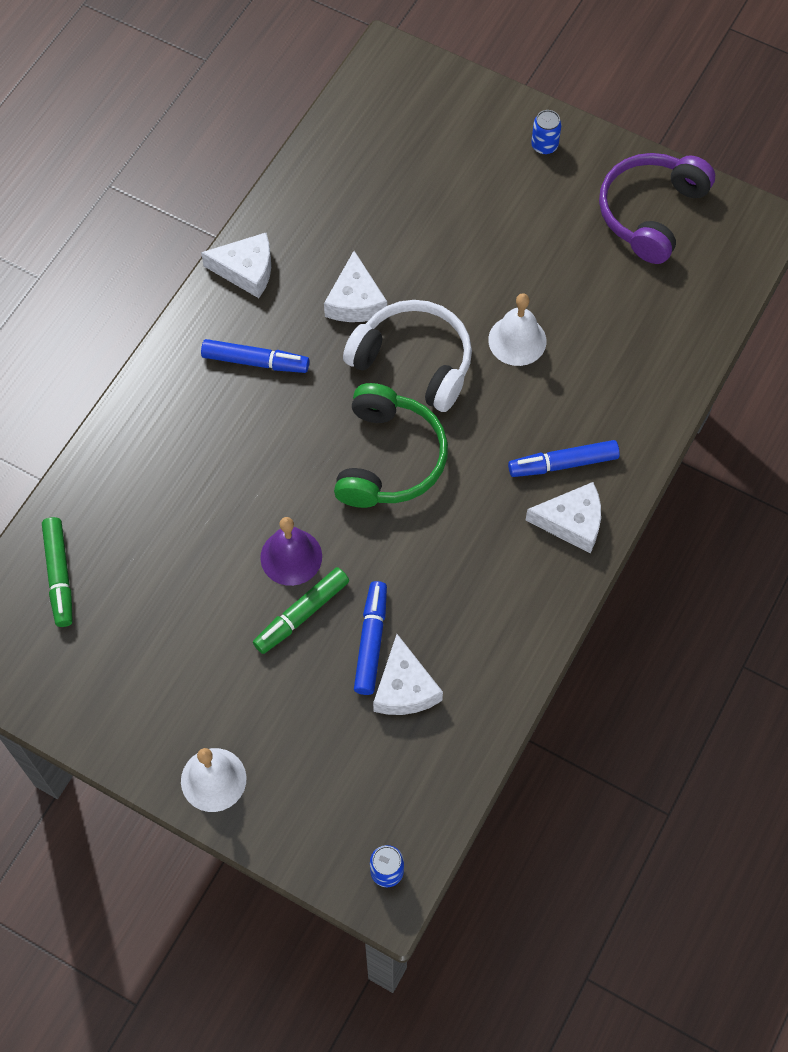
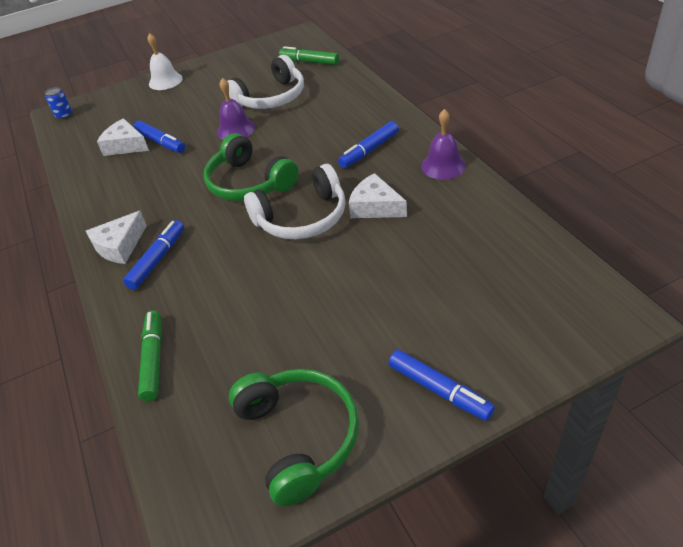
camera: 130 degrees right, 20 degrees down
white cheese [201,233,271,298] -> purple bell [421,109,466,180]
green marker [253,567,349,654] -> green marker moved to [138,310,162,401]
white bell [488,293,546,366] -> none
blue can [531,110,562,155] -> blue marker [388,349,495,421]
purple headphones [599,153,715,264] -> green headphones [229,369,359,506]
none -> white headphones [227,55,304,109]

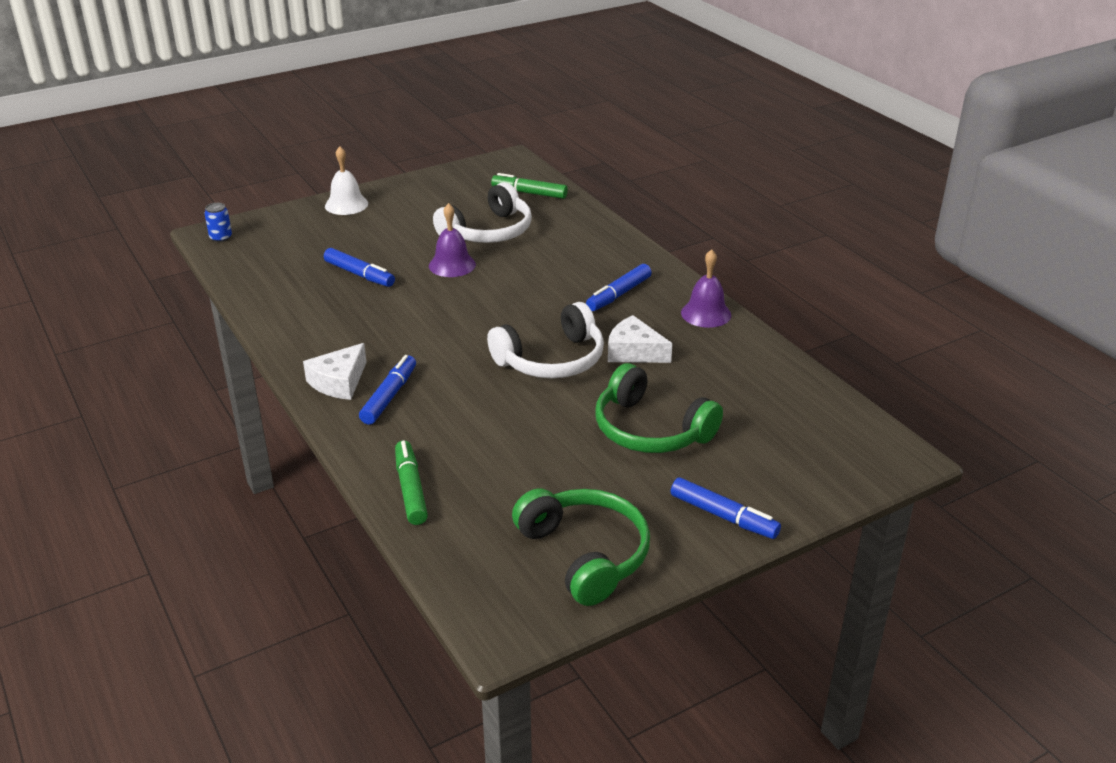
camera: 10 degrees left, 10 degrees down
white cheese [97,118,149,156] -> none
green headphones [204,133,299,201] -> green headphones moved to [595,363,723,453]

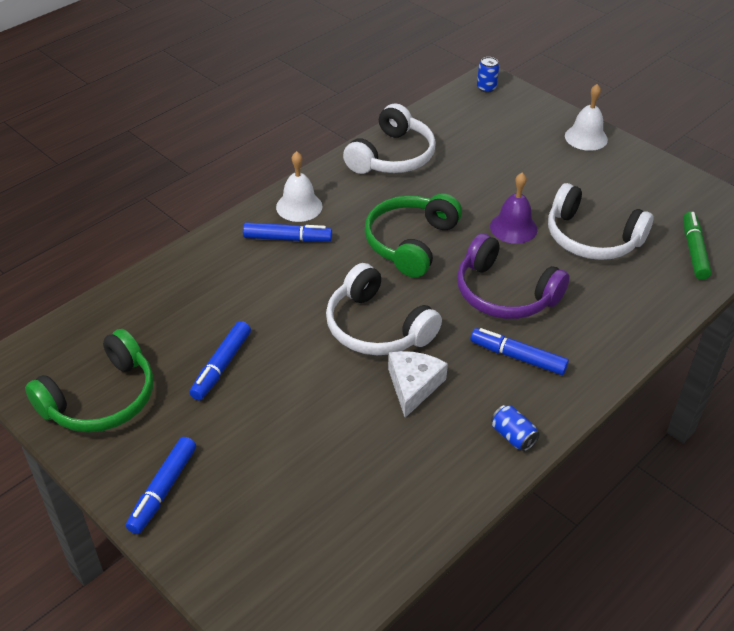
camera: 75 degrees right, 10 degrees up
white cheese [303,343,366,400] -> white bell [276,151,323,222]
blue marker [324,248,395,287] -> blue marker moved to [190,321,251,400]
green marker [395,441,428,525] -> none
green headphones [595,363,723,453] -> green headphones moved to [365,193,462,277]
purple bell [681,249,731,328] -> blue can [491,405,540,451]
none -> white headphones [343,103,436,174]
none -> purple headphones [457,233,570,319]

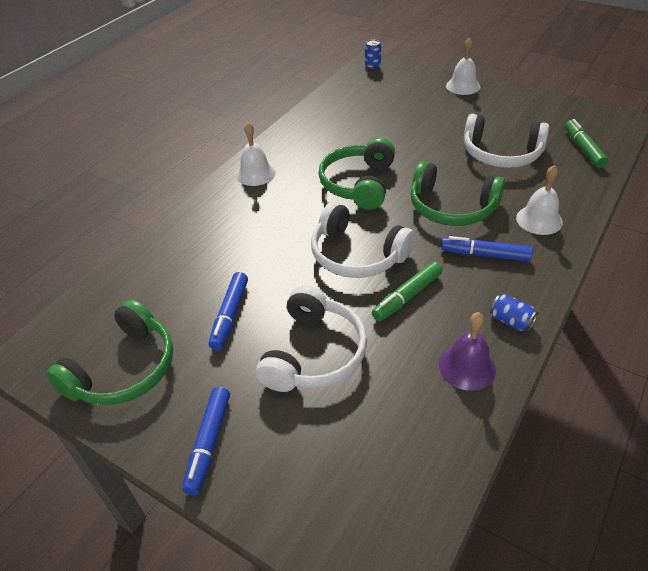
camera: 10 degrees left, 0 degrees up
blue marker [243,222,332,242] -> none
white headphones [343,103,436,174] -> white headphones moved to [256,285,367,392]
white cheese [388,351,448,418] -> green marker [372,261,442,321]
purple headphones [457,233,570,319] -> green headphones [410,161,505,226]
purple bell [490,172,537,244] -> purple bell moved to [439,312,496,391]
none -> white bell [516,165,563,235]

